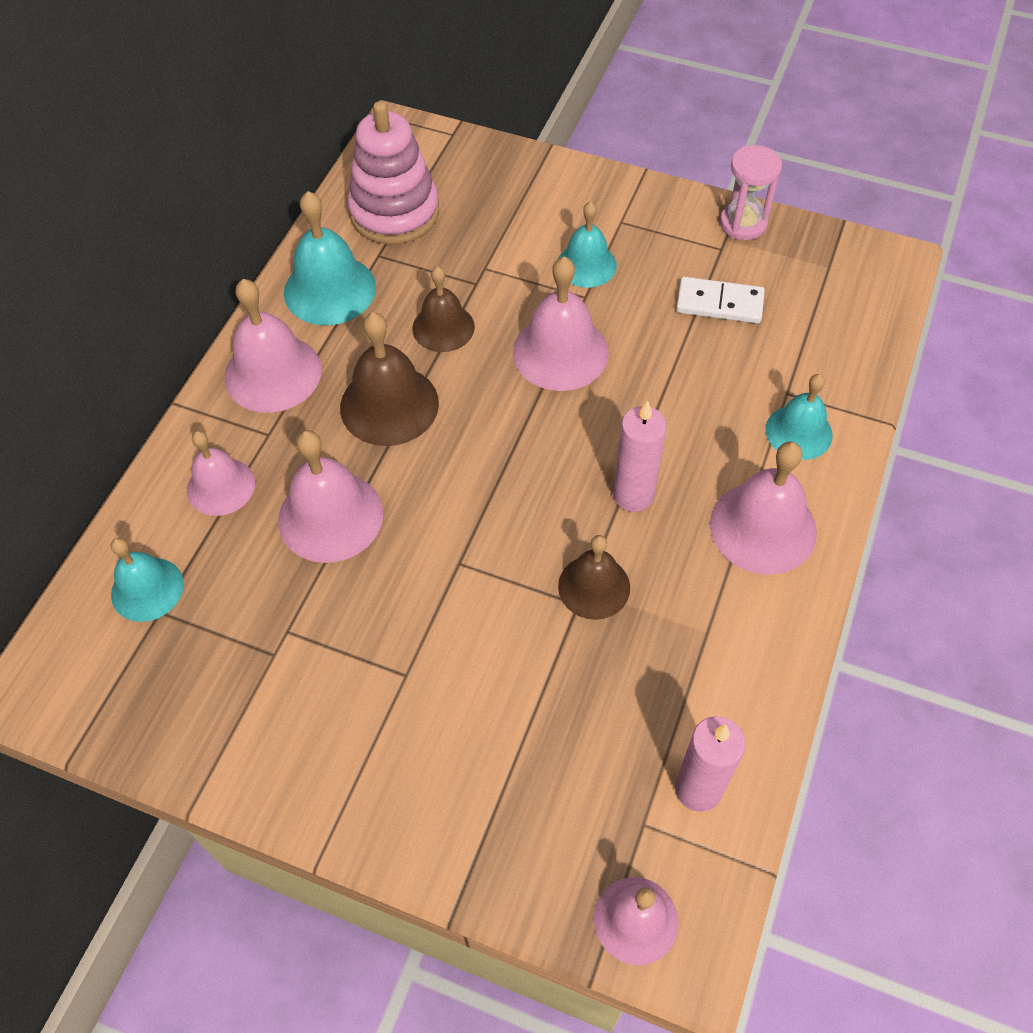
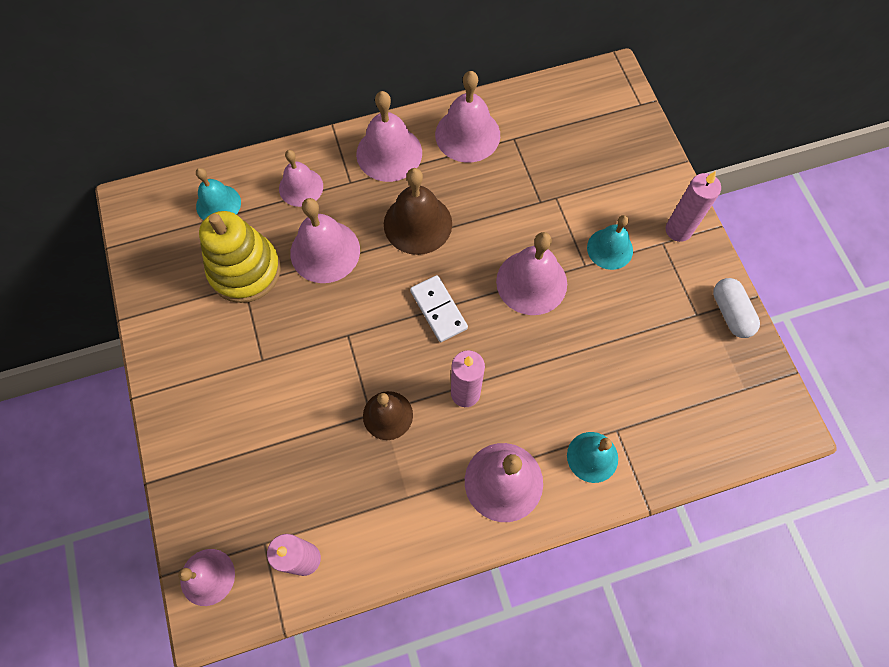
camera: 50 degrees right, 10 degrees up
turquoise bell [284,191,376,325] -> pink bell [435,71,500,163]
pink stacking toy [347,101,439,245] -> none
brown bell [412,266,475,352] -> none
white domino [676,277,765,324] -> white domino moved to [410,275,468,342]
pink hourglass [720,145,782,240] -> white capsule [713,278,760,338]
none -> yellow stacking toy [199,211,281,303]
none -> pink candle [666,171,721,242]

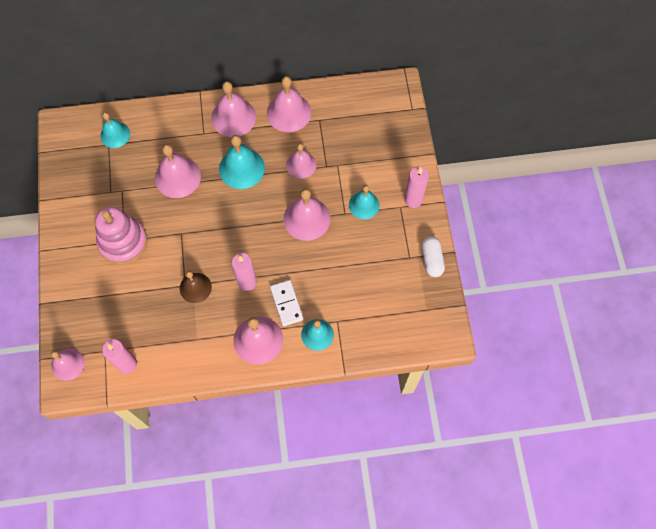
camera: 10 degrees right, 0 degrees up
yellow stacking toy [199,211,281,303] -> none
pink bell [279,150,323,207] -> pink bell moved to [286,143,316,179]
brown bell [384,168,452,255] -> turquoise bell [219,135,265,189]
white domino [410,275,468,342] -> white domino moved to [270,280,303,326]
none -> pink stacking toy [95,207,147,264]

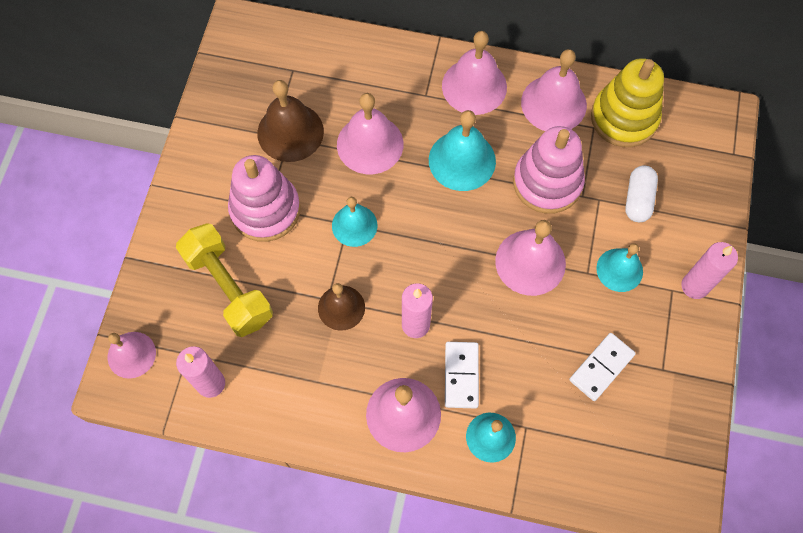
camera: 20 degrees right, 0 degrees up
turquoise bell [100,112,130,148] -> turquoise bell moved to [332,197,377,247]
pink bell [286,143,316,179] -> pink stacking toy [513,126,585,214]
white capsule [422,237,445,277] -> white capsule moved to [625,165,658,222]
none -> yellow dumbbell [176,223,273,337]
none -> brown bell [257,80,324,162]
none -> white domino [569,333,636,401]
none -> yellow stacking toy [591,58,664,147]

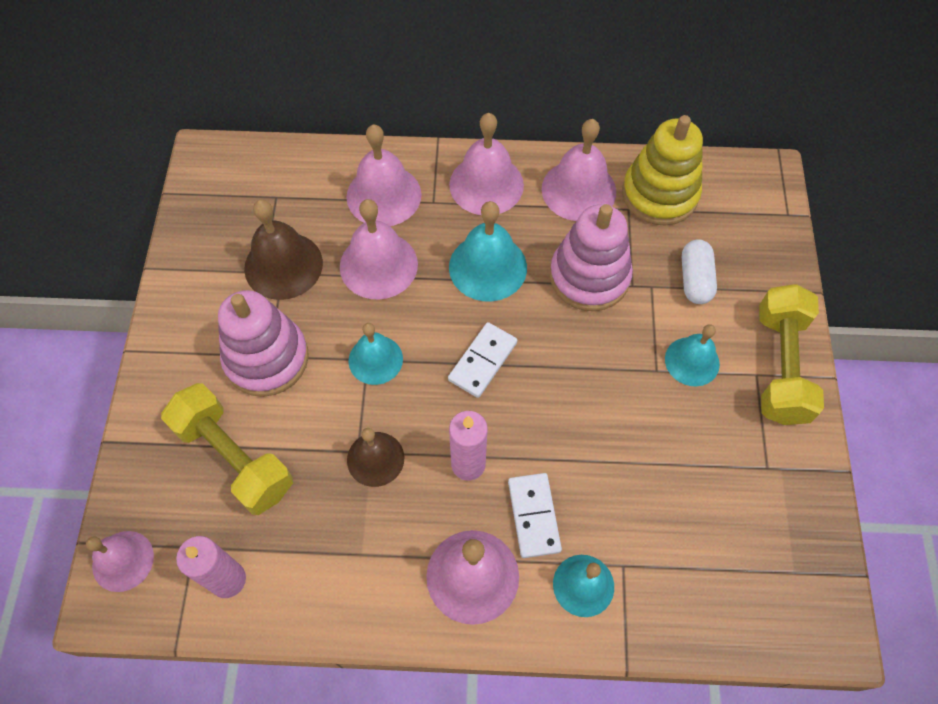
camera: 10 degrees left, 5 degrees down
pink bell [495,220,566,296] -> pink bell moved to [346,124,421,226]
white domino [569,333,636,401] -> white domino moved to [448,322,517,398]
pink candle [681,242,738,299] -> yellow dumbbell [759,284,824,425]

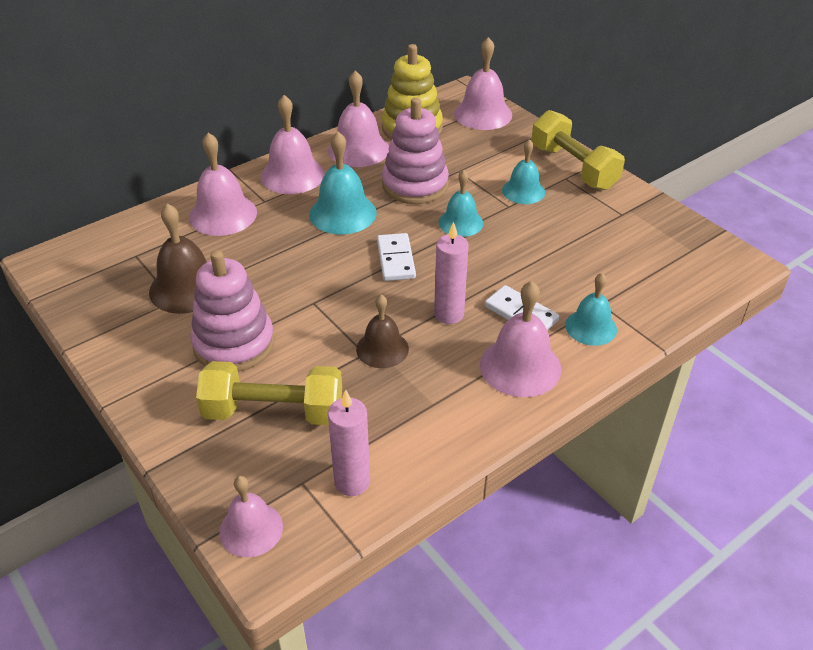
camera: 40 degrees left, 20 degrees down
pink bell [340,199,418,300] -> pink bell moved to [454,37,512,130]
turquoise bell [349,323,403,385] -> turquoise bell moved to [439,170,483,237]
white capsule [682,239,717,304] -> none

